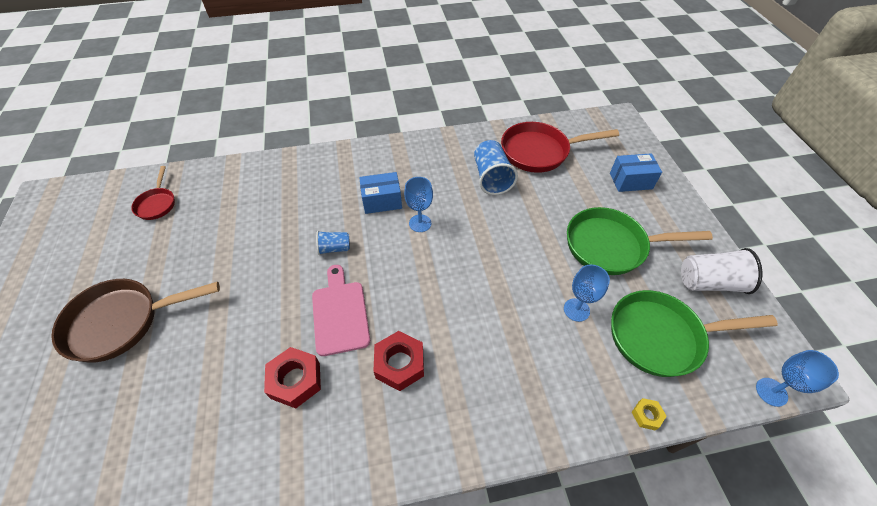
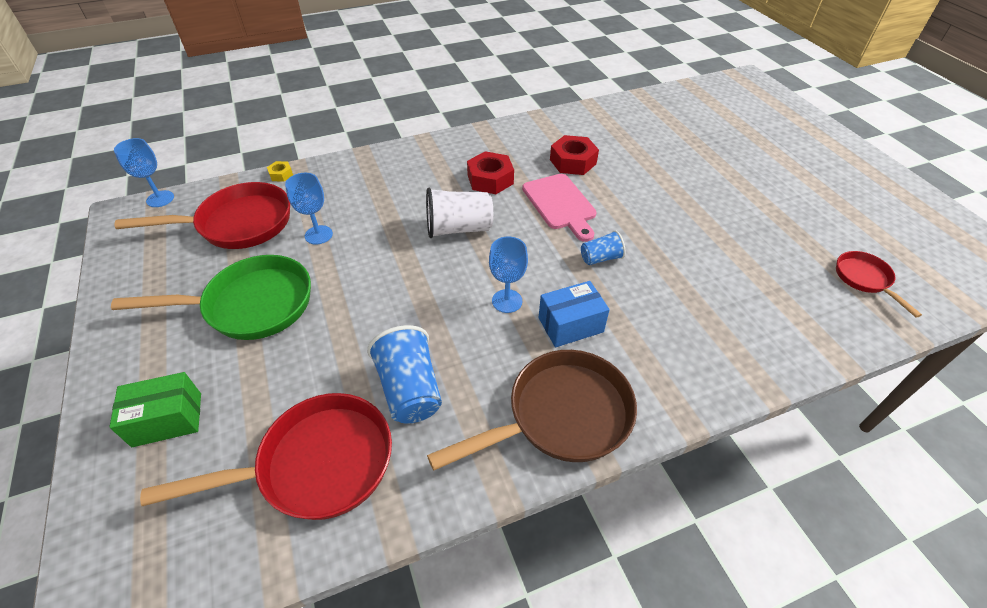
camera: 170 degrees right, 5 degrees down
brown pan [51,279,220,363] -> brown pan moved to [427,350,637,470]
blue box [610,153,662,192] -> green box [109,372,201,447]
green pan [611,290,778,377] -> red pan [115,182,290,249]
white cup [681,248,762,294] -> white cup moved to [426,188,493,238]

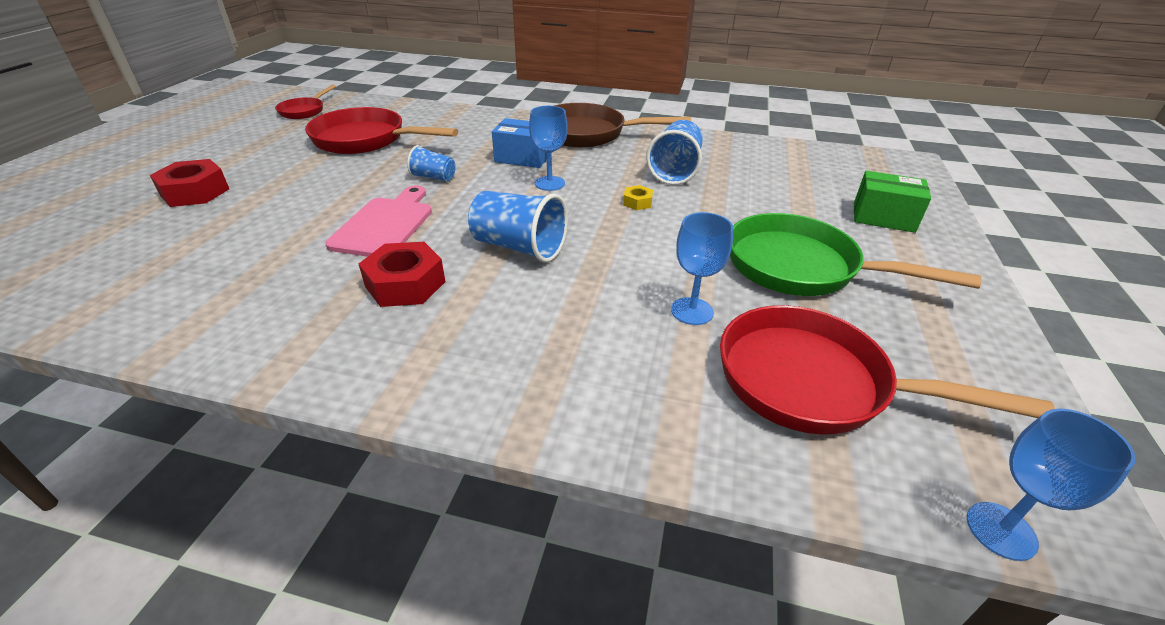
camera: 145 degrees left, 10 degrees down
red pan [140,393,392,520] -> red pan moved to [305,107,458,154]
yellow nut [267,161,293,182] -> yellow nut moved to [623,185,653,210]
white cup [426,188,493,238] -> blue cup [468,191,568,263]
red nut [550,135,599,175] -> red nut moved to [150,159,229,207]

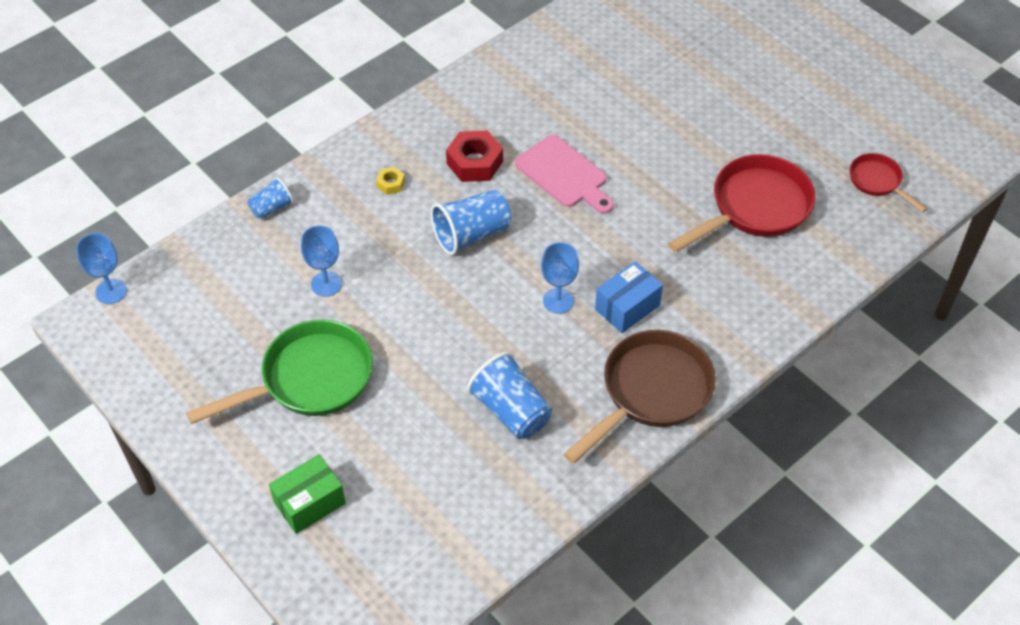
camera: 125 degrees right, 15 degrees up
red nut [150,159,229,207] -> none
blue cup [407,145,456,182] -> blue cup moved to [248,178,294,219]
yellow nut [623,185,653,210] -> yellow nut moved to [376,167,405,195]
red pan [720,305,1055,435] -> none

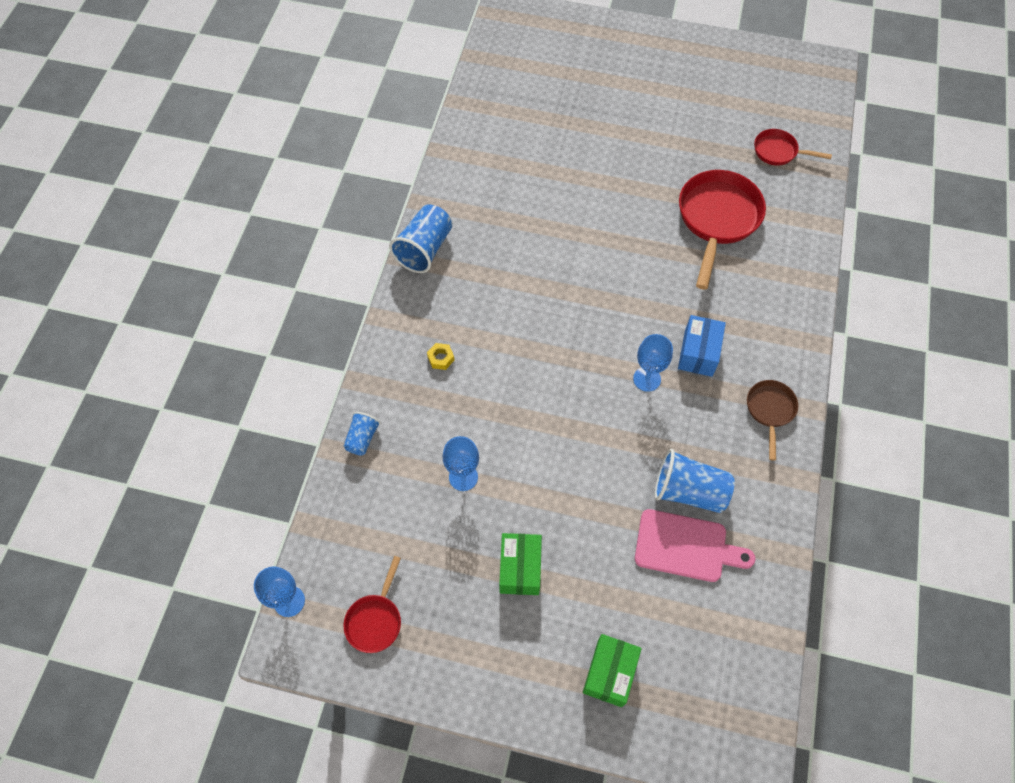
camera: 35 degrees left, 10 degrees up
green pan [186,320,373,424] -> green box [499,533,542,595]
blue cup [430,190,511,255] -> blue cup moved to [389,204,452,273]
red nut [446,131,503,182] -> none
pink cutting board [515,135,614,214] -> pink cutting board moved to [635,509,756,582]
brown pan [564,330,716,464] -> brown pan [747,380,798,461], size x0.53
none -> red pan [344,556,401,653]

